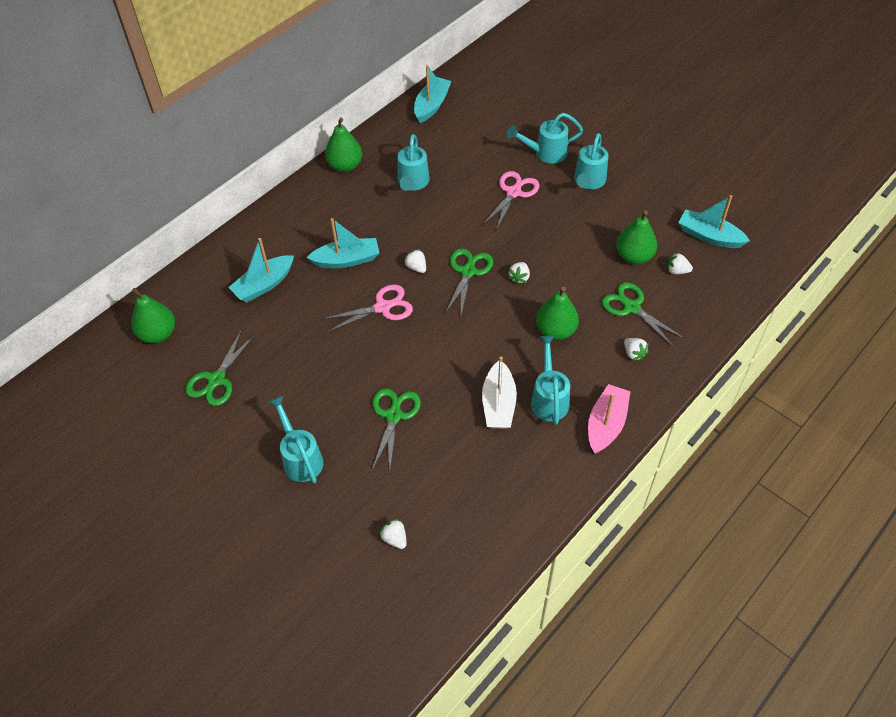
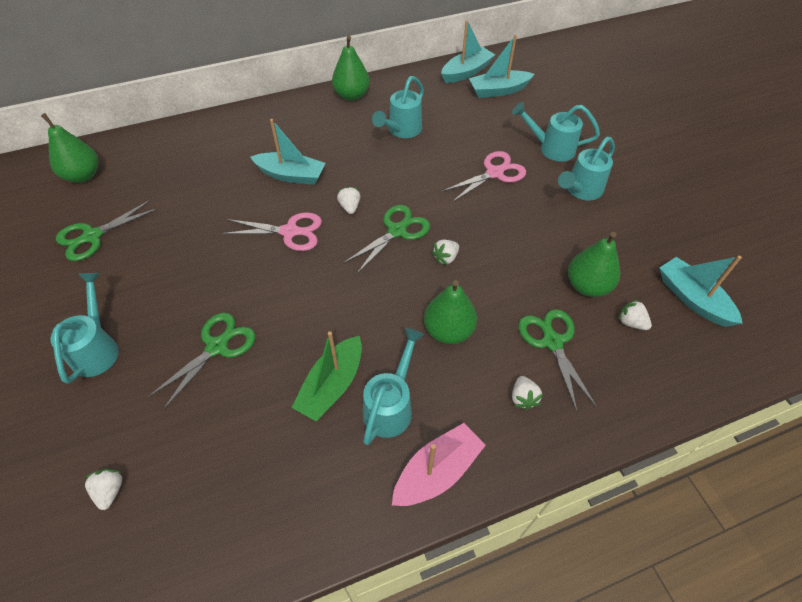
camera: 25 degrees right, 0 degrees up
turquoise boat [228,238,294,302] -> turquoise boat moved to [469,35,534,98]
white boat [482,356,517,429] -> green boat [291,331,362,421]

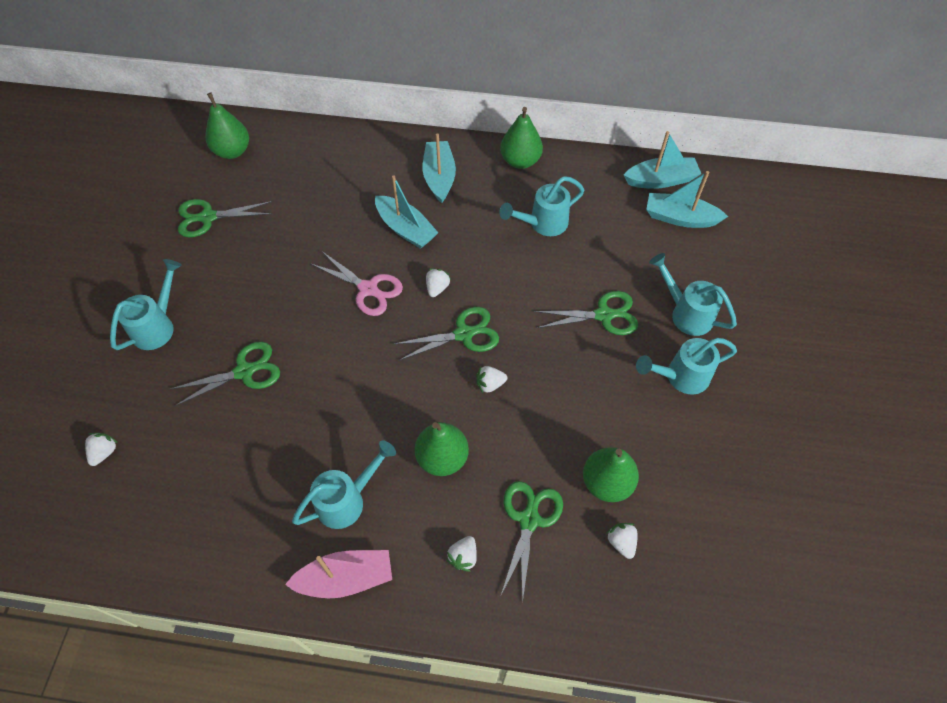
camera: 30 degrees right, 5 degrees up
green boat [291,331,362,421] -> none
pink scissors [442,151,526,202] -> green scissors [534,291,638,335]
turquoise boat [660,256,743,327] -> turquoise boat moved to [423,133,456,203]

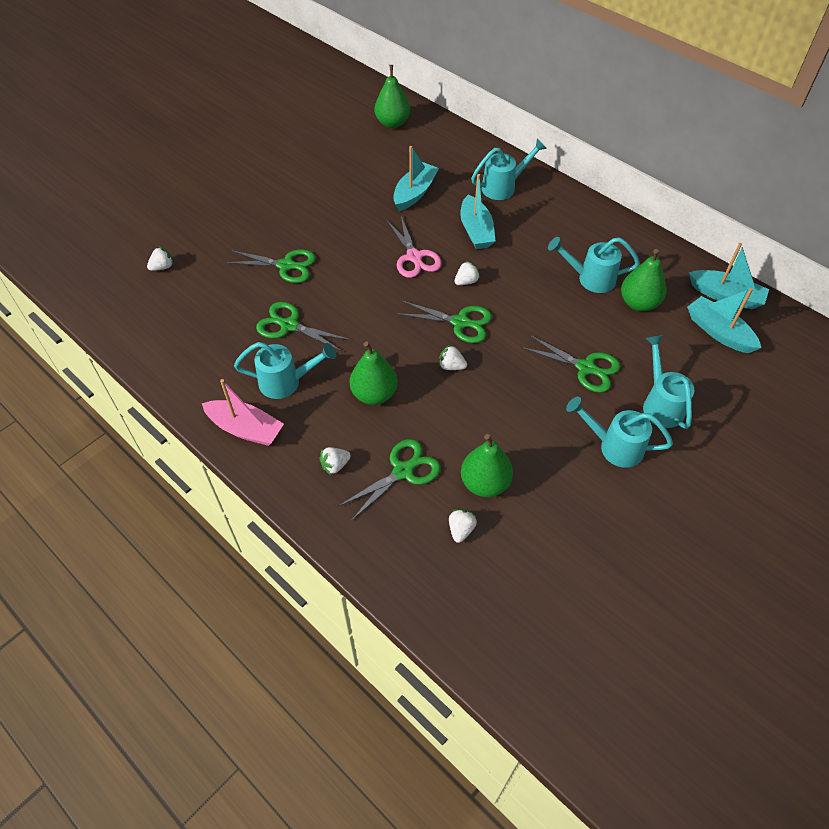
camera: 35 degrees right, 5 degrees down
turquoise watering can [110,259,182,350] -> turquoise watering can moved to [471,138,547,200]
green scissors [178,199,272,237] -> green scissors moved to [256,302,351,351]
turquoise boat [423,133,456,203] -> turquoise boat moved to [393,146,439,211]
green pear [500,107,543,169] -> green pear moved to [621,249,667,311]

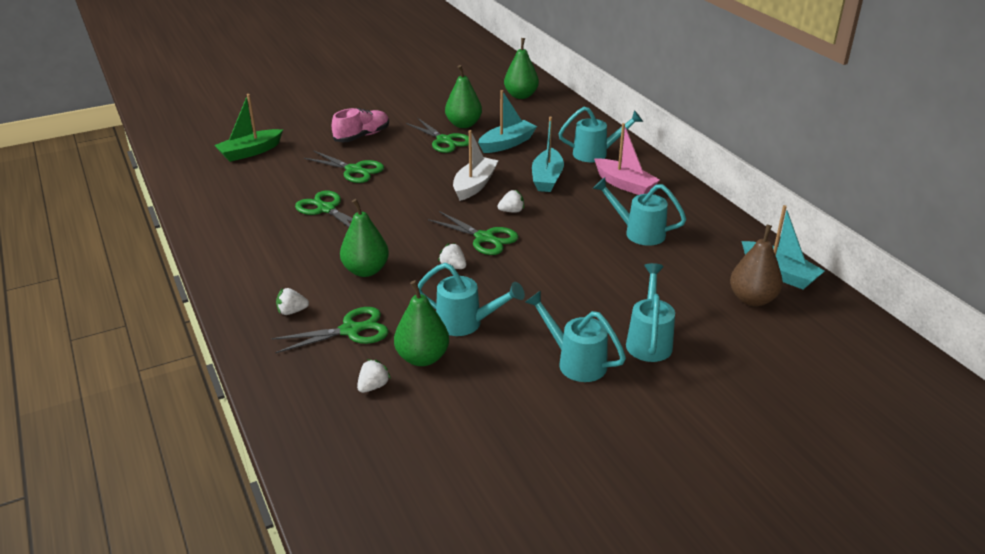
camera: 20 degrees right, 20 degrees down
white strawberry [147,247,174,271] -> green boat [214,94,283,162]
pink boat [202,379,284,446] -> pink boat moved to [594,123,660,195]
turquoise watering can [234,342,336,399] -> turquoise watering can moved to [418,263,525,336]
pink scissors [386,216,442,278] -> white boat [453,130,499,201]
green scissors [521,335,620,393] -> green scissors moved to [406,118,469,153]
green pear [621,249,667,311] -> green pear moved to [445,65,482,128]
turquoise boat [687,288,761,353] -> brown pear [730,225,783,306]
none -> pink shoe [332,108,389,142]

